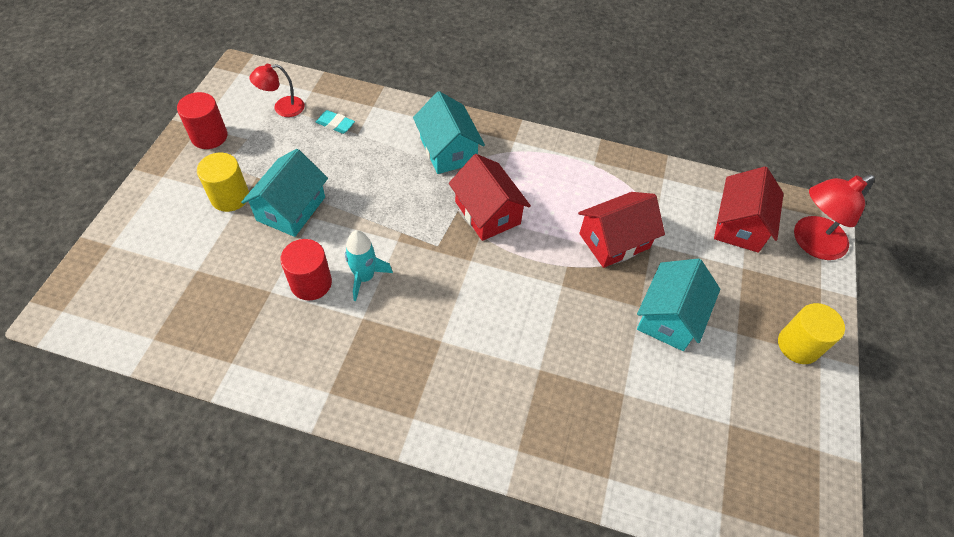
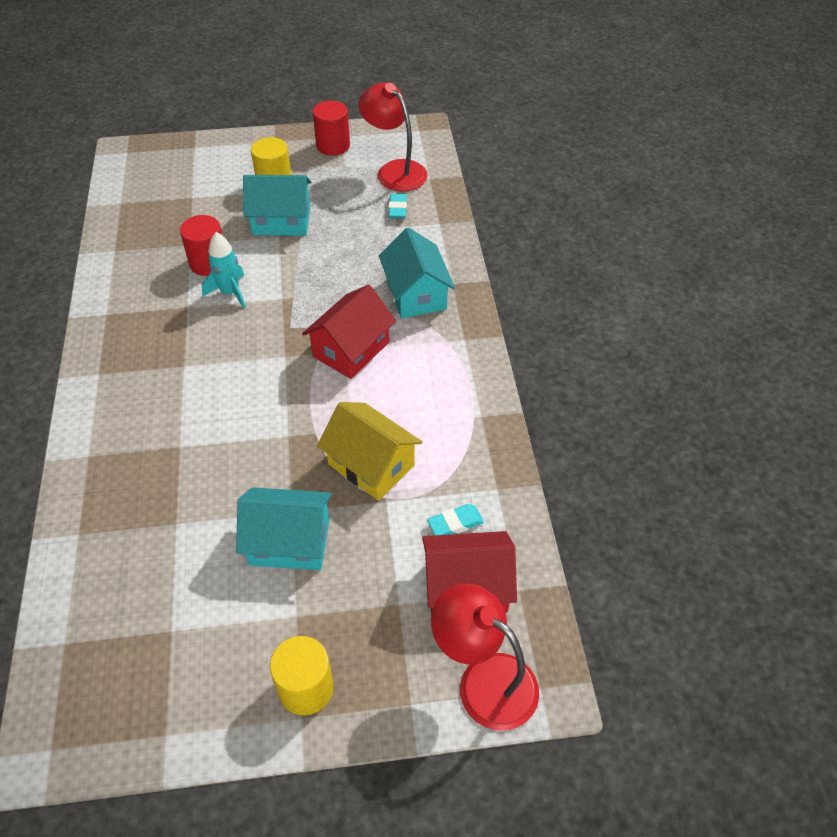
camera: 70 degrees right, 5 degrees down
red lamp [249,64,305,117] -> red lamp [359,82,428,191], size x1.65
turquoise house [413,91,485,174] -> turquoise house turned 60 degrees counterclockwise [379,227,455,318]
red house [578,192,665,268] -> yellow house [317,402,423,500]
none -> turquoise eraser [427,504,484,535]

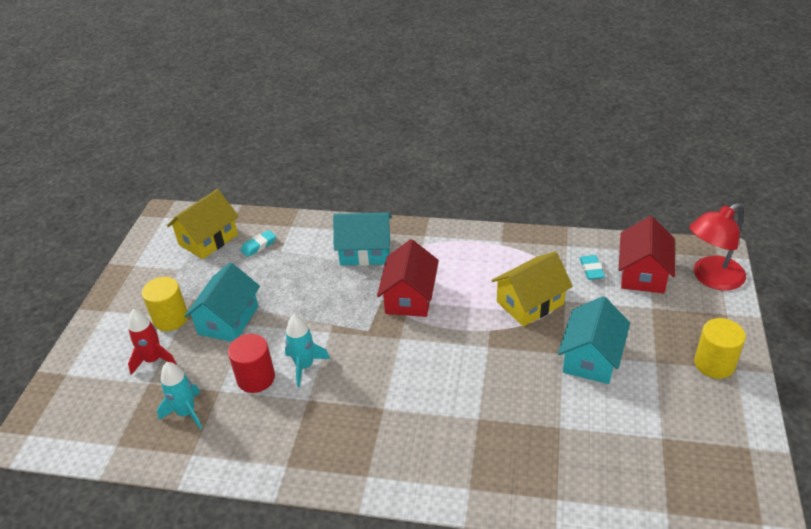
camera: 70 degrees left, 10 degrees down
red house [302,285,396,379] -> red house turned 45 degrees clockwise [377,239,439,317]
red cylinder [313,101,350,156] -> none
red lamp [359,82,428,191] -> yellow house [167,189,239,259]
turquoise eraser [388,194,407,218] -> turquoise eraser turned 60 degrees counterclockwise [240,230,276,257]
none -> red rocket [128,309,177,375]
none -> turquoise rocket [157,362,202,430]

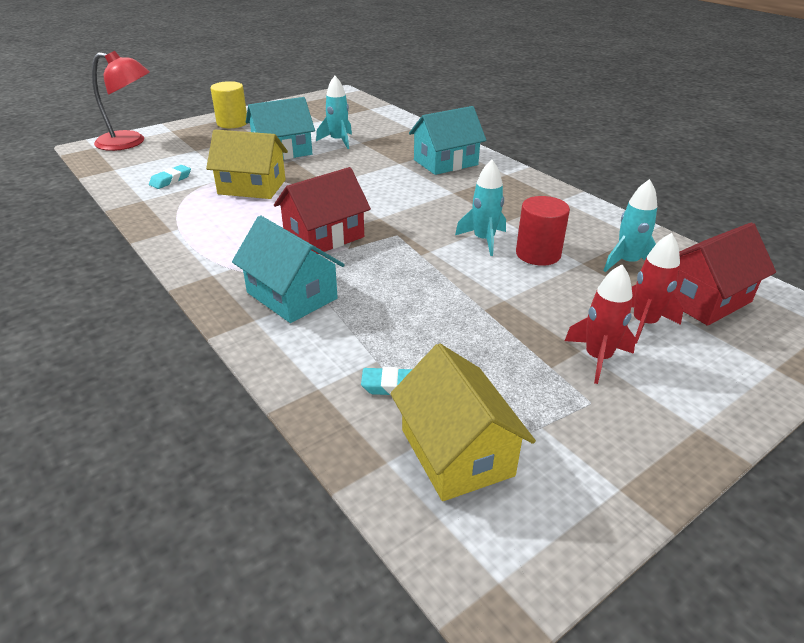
camera: 140 degrees left, 5 degrees down
yellow cylinder [142,277,188,331] -> red rocket [565,264,636,384]
yellow house [167,189,239,259] -> yellow house turned 75 degrees clockwise [390,343,536,501]
turquoise house [184,262,260,342] -> turquoise house moved to [409,106,486,175]
red house [619,216,675,293] -> red house moved to [673,222,776,326]
none -> turquoise rocket [316,76,352,149]

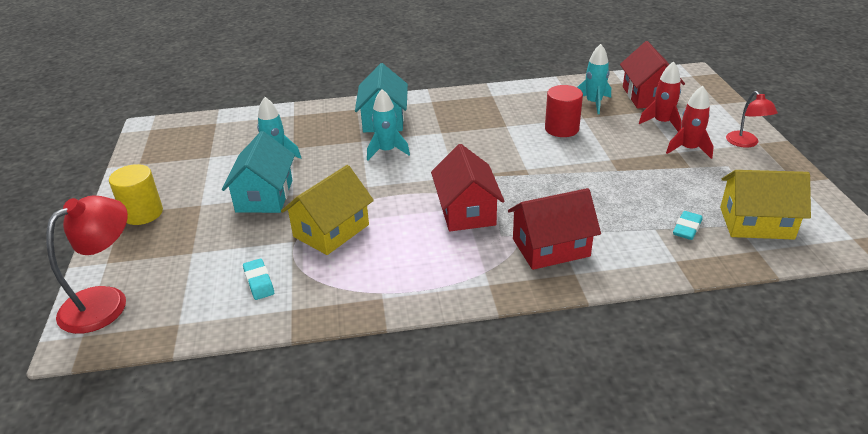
camera: 60 degrees left, 0 degrees up
turquoise house [232,215,345,323] -> red house [508,188,601,270]
turquoise rocket [455,160,506,256] -> turquoise rocket moved to [367,89,410,160]
none -> red lamp [726,91,778,148]

